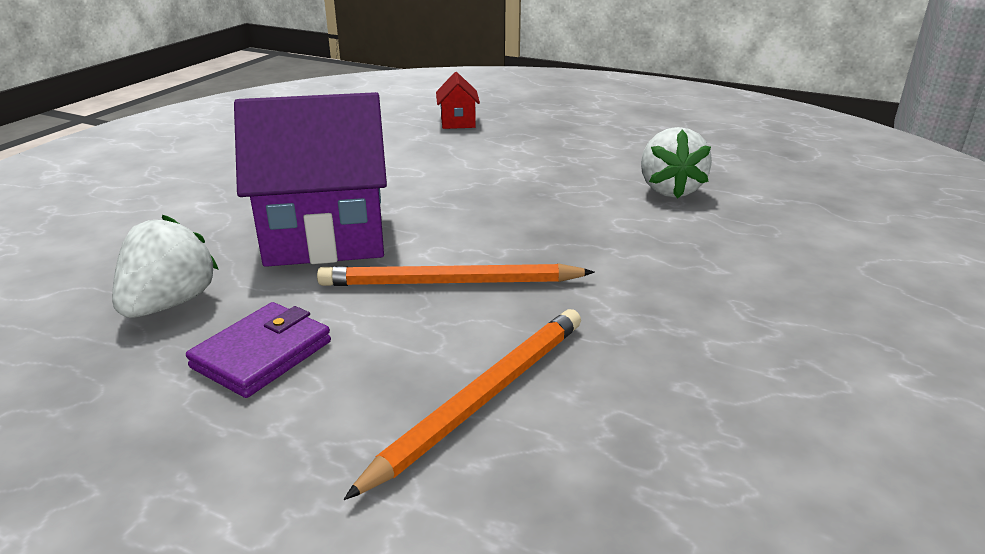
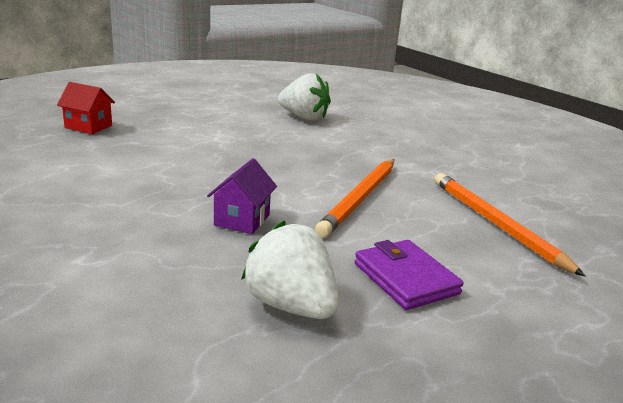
camera: 65 degrees left, 5 degrees down
purple house [234,92,387,267] -> purple house [207,158,277,234], size x0.44

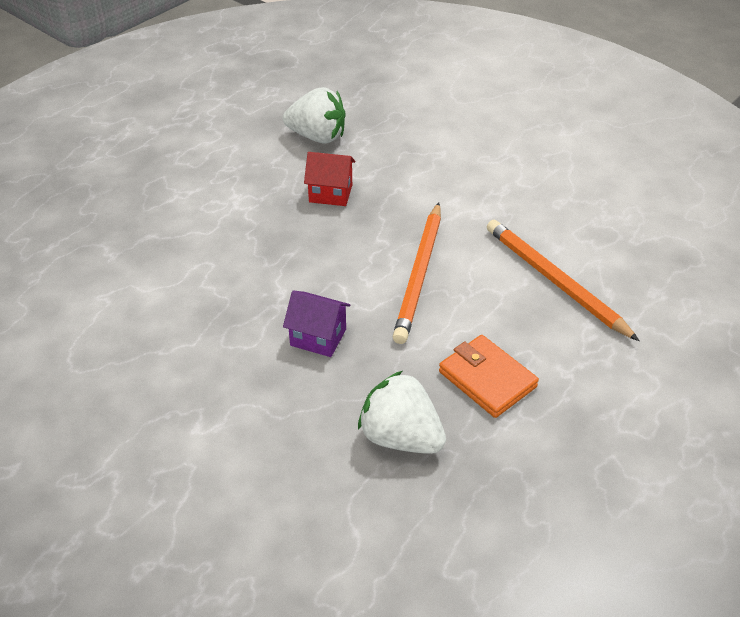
camera: 10 degrees left, 20 degrees up
red house [57,82,115,134] -> red house moved to [304,152,355,206]
purple house [207,158,277,234] -> purple house turned 75 degrees counterclockwise [283,291,350,357]
purple wallet [355,240,464,310] -> orange wallet [439,335,539,418]

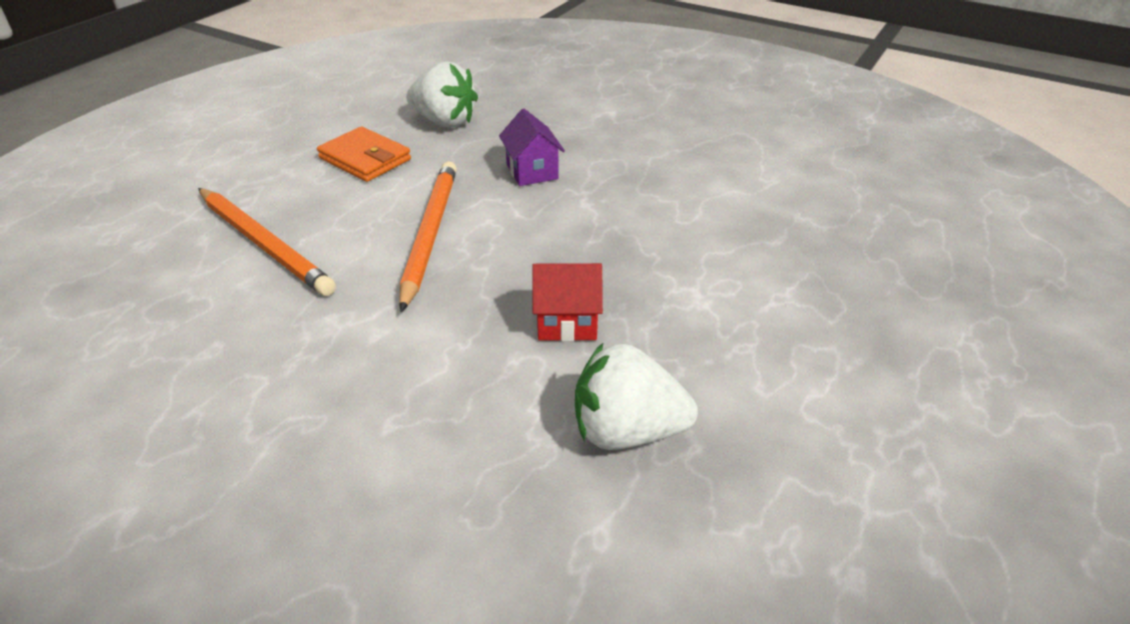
camera: 170 degrees right, 5 degrees down
purple house [283,291,350,357] -> purple house turned 60 degrees clockwise [499,108,565,186]

